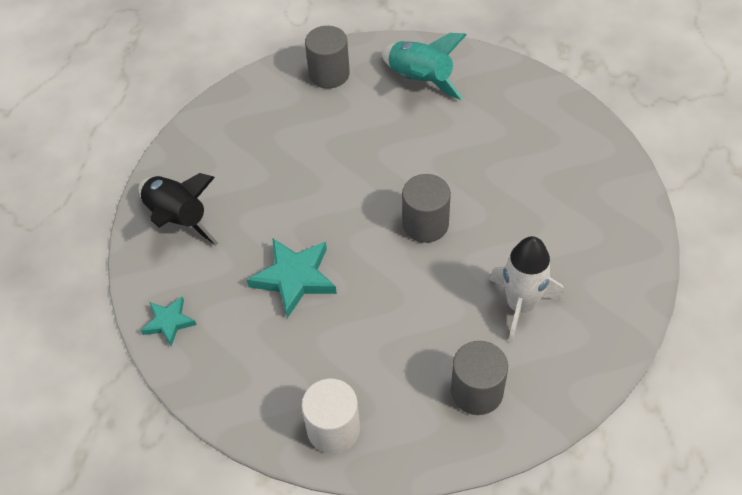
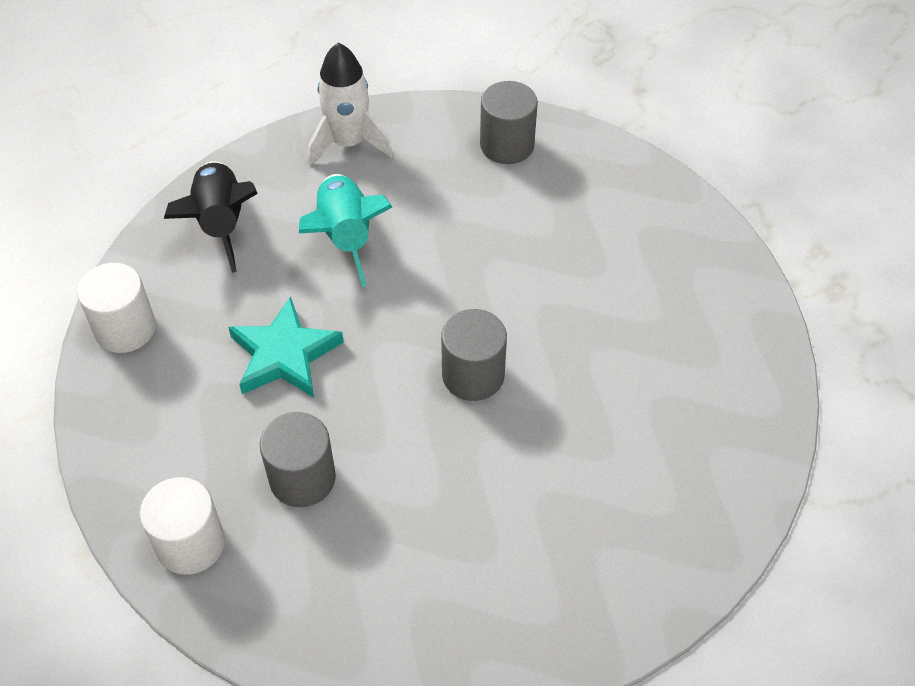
camera: 30 degrees right, 0 degrees up
turquoise star [141,296,197,346] -> white cylinder [77,263,156,353]
turquoise rocket [382,33,466,100] -> turquoise rocket moved to [299,174,392,287]
grey cylinder [451,341,508,415] -> grey cylinder moved to [260,412,336,507]
white rocket [489,236,564,343] -> white rocket moved to [308,43,393,166]

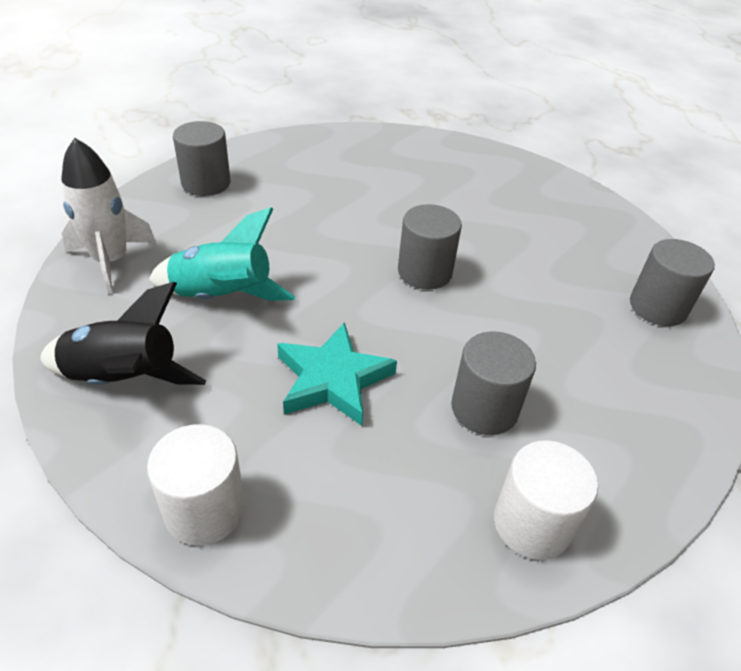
camera: 70 degrees left, 10 degrees down
none -> grey cylinder [630,239,715,326]

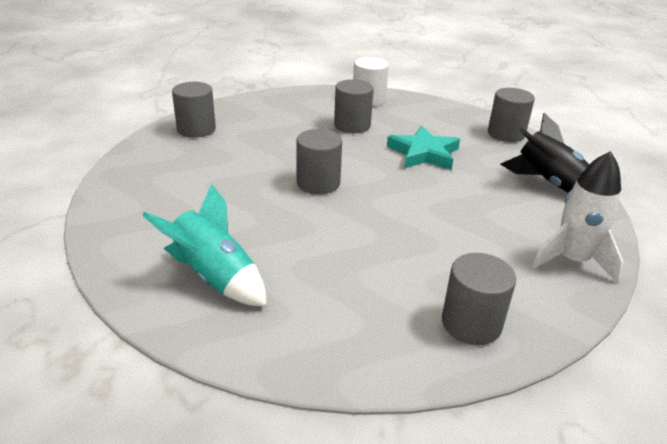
camera: 150 degrees left, 10 degrees down
white cylinder [147,424,245,546] -> grey cylinder [488,88,535,142]
turquoise rocket [148,207,295,301] -> turquoise rocket moved to [142,183,267,306]

